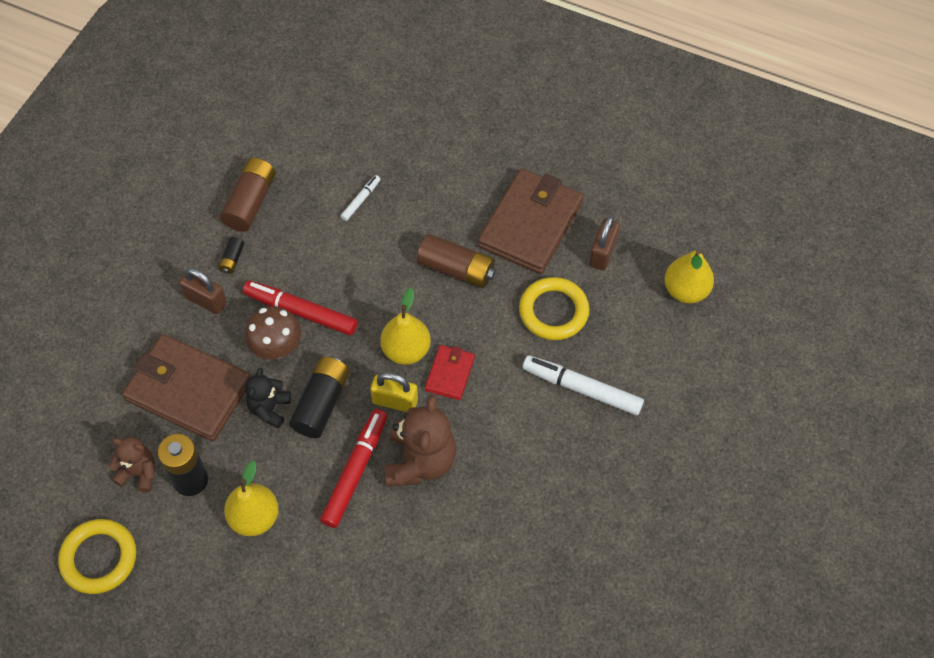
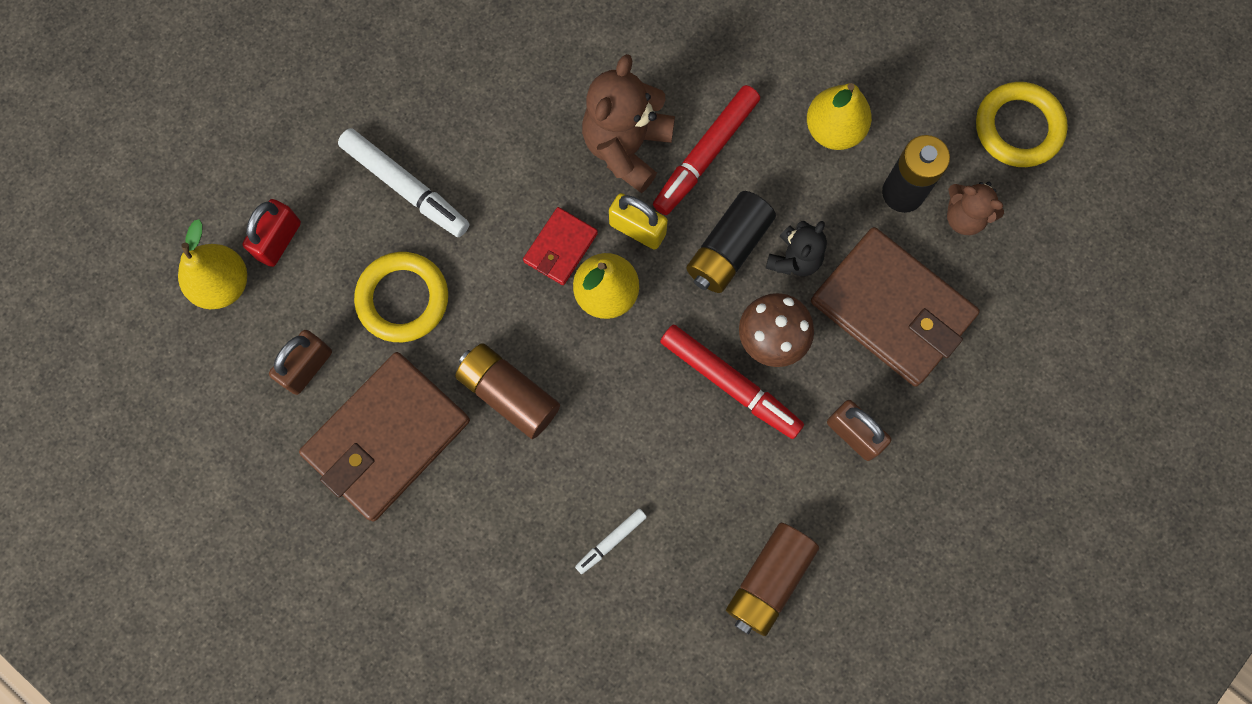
camera: 165 degrees left, 15 degrees up
black battery [219,237,244,274] -> none
none -> red padlock [243,199,301,267]

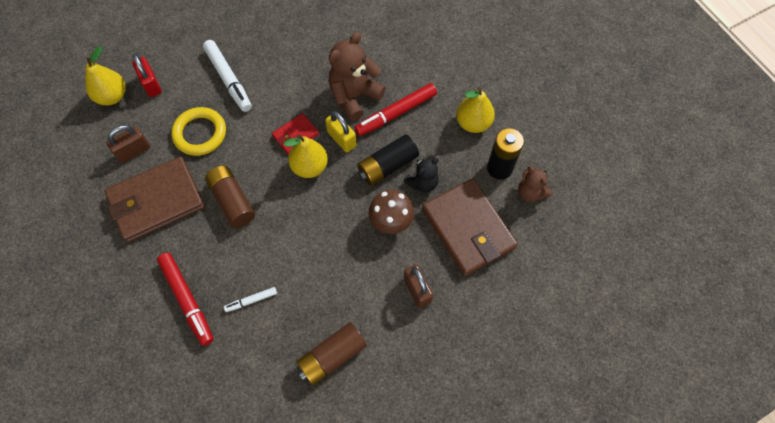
camera: 20 degrees right, 10 degrees down
red padlock [243,199,301,267] -> red padlock turned 75 degrees counterclockwise [132,54,162,97]
red marker [660,324,804,439] -> red marker moved to [157,252,214,346]
yellow ring [976,82,1068,167] -> none

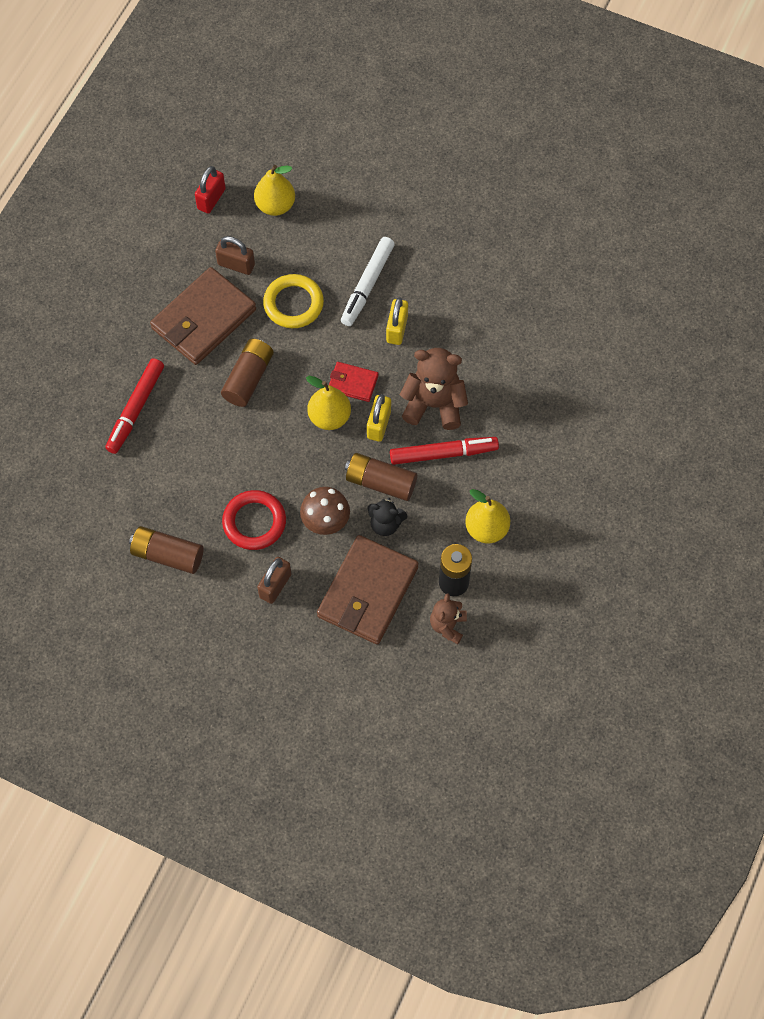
camera: 55 degrees right, 0 degrees up
brown wallet [105,157,205,242] -> brown wallet turned 75 degrees counterclockwise [150,267,256,365]
red padlock [132,54,162,97] -> red padlock moved to [195,166,226,214]
white marker [224,287,277,312] -> none
red marker [354,83,437,136] -> red marker turned 150 degrees clockwise [390,437,499,465]
black battery [357,134,419,186] -> brown battery [345,453,417,501]
none -> red ring [222,490,286,550]
none -> yellow padlock [386,297,408,345]

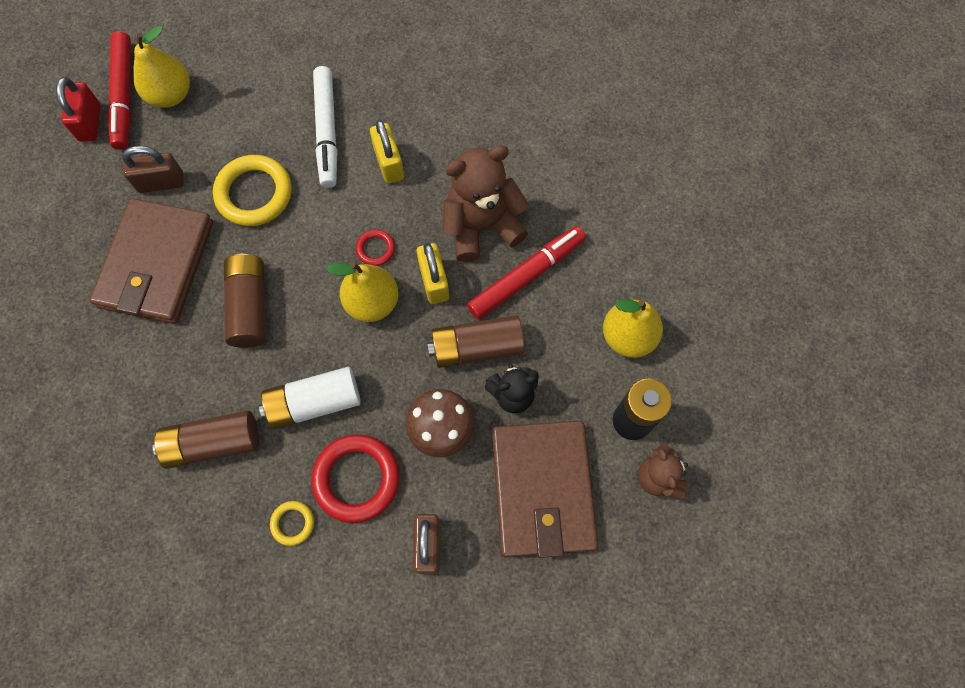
camera: 30 degrees left, 5 degrees up
red marker [105,358,164,454] -> red marker moved to [107,31,131,150]
brown battery [129,526,204,574] -> brown battery moved to [153,410,259,469]
red wallet [329,362,378,402] -> red ring [356,229,395,266]
none -> white battery [259,367,361,429]
none -> yellow ring [270,501,314,546]

